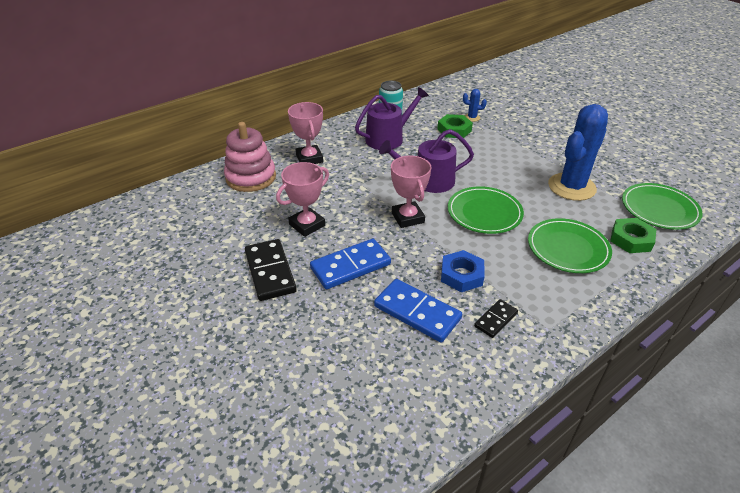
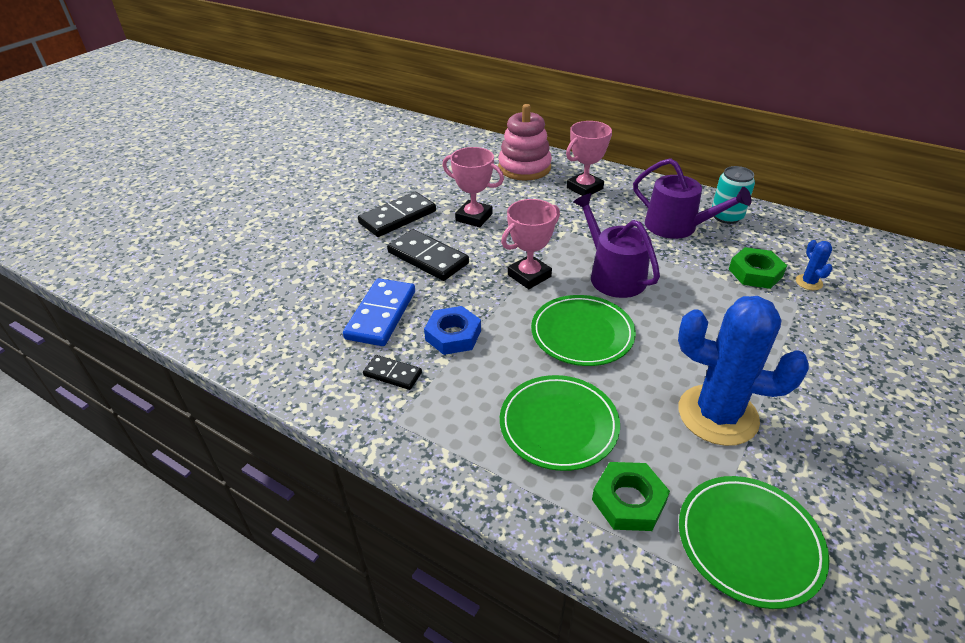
camera: 70 degrees right, 0 degrees up
blue domino [310,239,391,289] -> black domino [387,229,469,281]

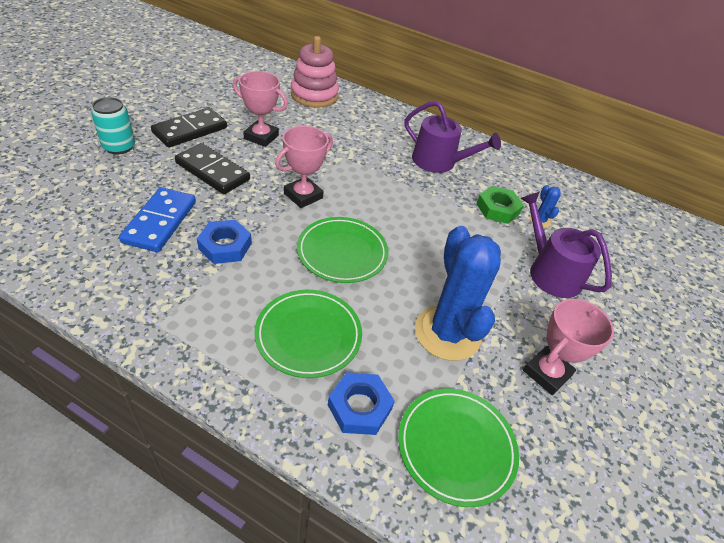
camera: 10 degrees left, 5 degrees up
black domino [363,355,422,390] -> none
pink trophy [566,121,612,196] -> pink trophy moved to [523,299,614,395]
purple watering can [573,193,660,298] -> purple watering can moved to [521,192,612,298]
green nut [592,462,670,531] -> blue nut [328,372,395,435]
blue cactus [678,296,809,446] -> blue cactus turned 60 degrees clockwise [415,226,501,361]
turquoise can [712,166,755,224] -> turquoise can moved to [91,97,135,154]

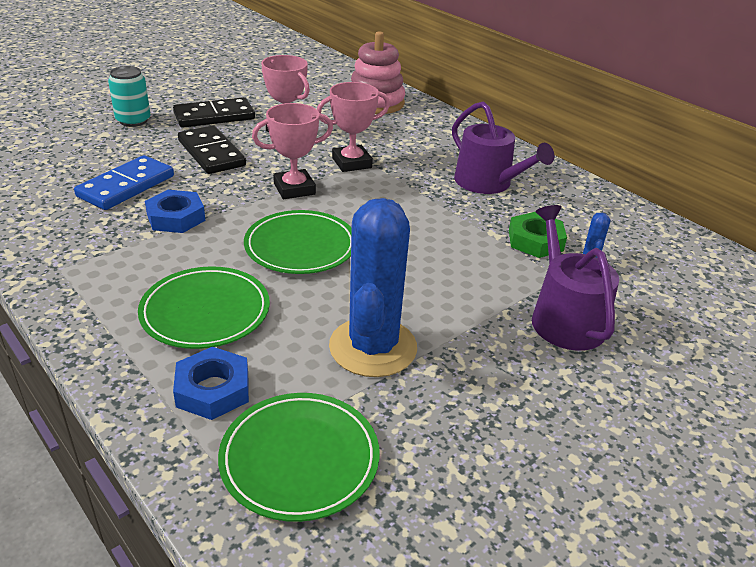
camera: 25 degrees right, 10 degrees down
pink trophy [523,299,614,395] -> pink trophy moved to [317,82,390,172]

